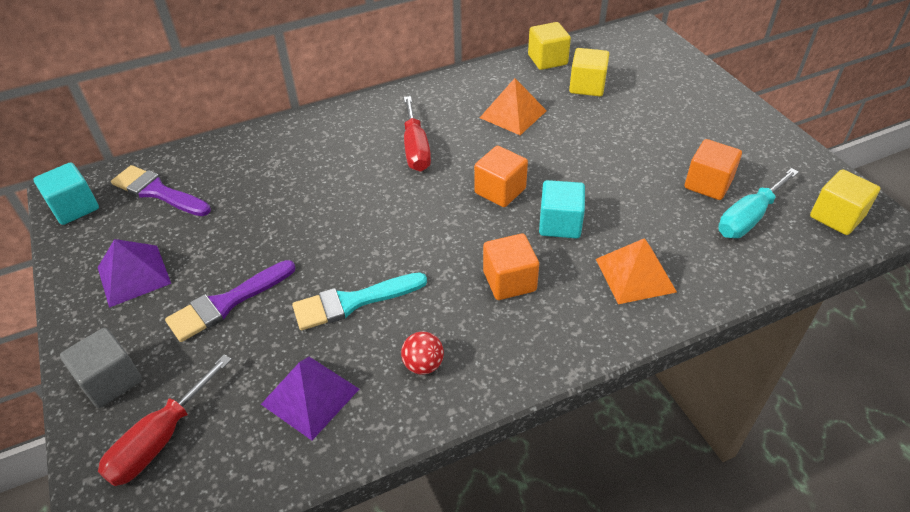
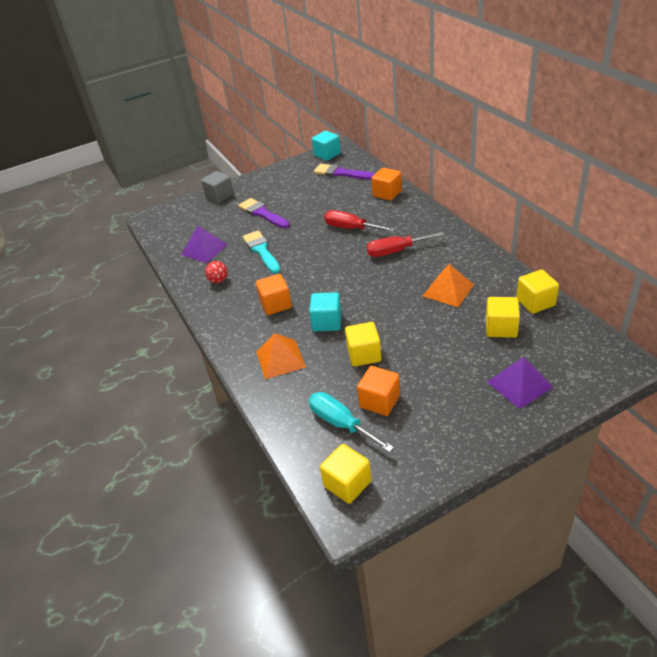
camera: 90 degrees right, 5 degrees down
purple pyramid [98,239,171,308] -> purple pyramid moved to [487,357,553,409]
red screwdriver [98,354,232,486] -> red screwdriver moved to [324,210,395,232]
purple brush [111,165,211,216] -> purple brush turned 90 degrees counterclockwise [314,164,375,180]
orange cube [474,146,528,207] -> orange cube moved to [371,167,402,201]
none -> yellow cube [345,322,381,367]

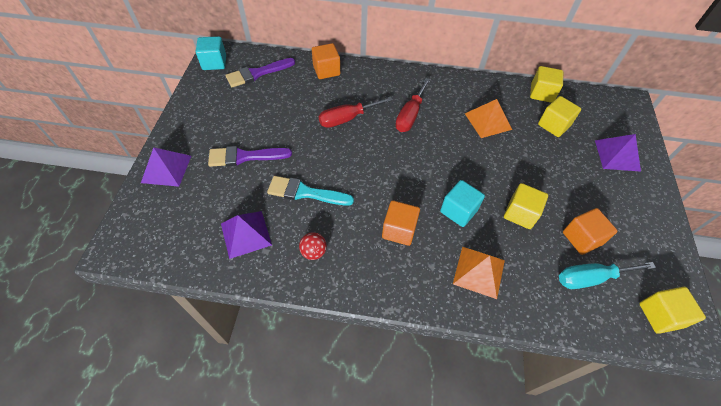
camera: 60 degrees left, 15 degrees up
grey cube [201,171,234,203] -> purple pyramid [141,147,191,187]

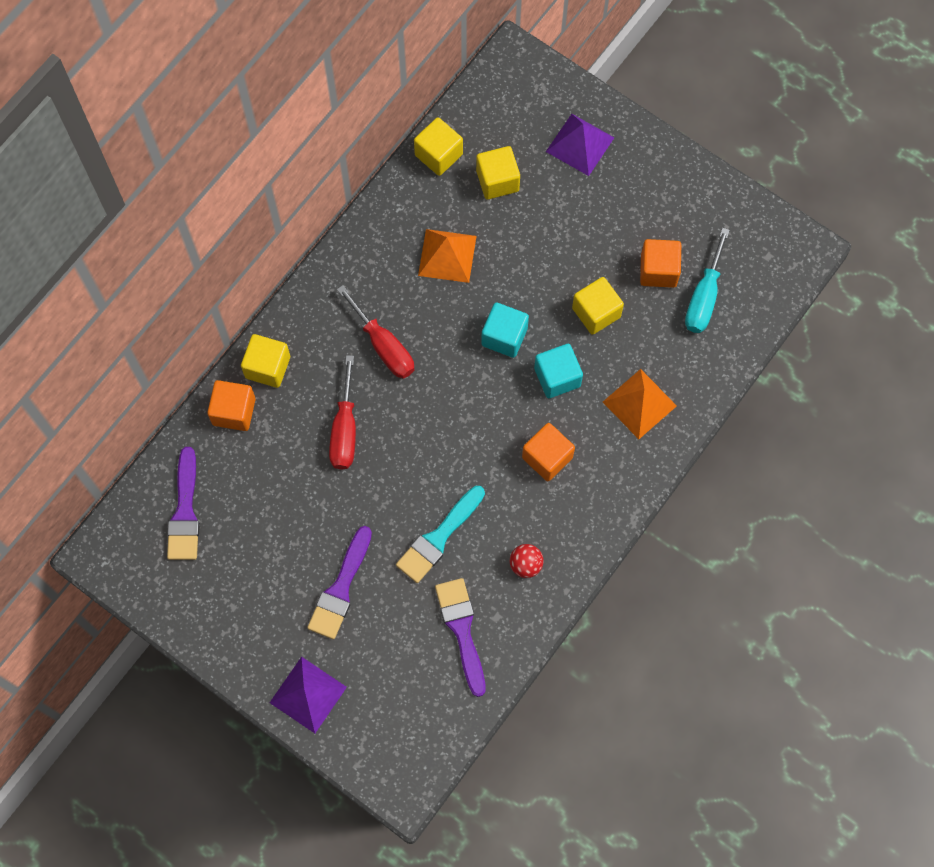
camera: 60 degrees left, 15 degrees up
turquoise cube [196,36,226,70] -> turquoise cube moved to [481,302,529,358]
purple pyramid [221,211,272,259] -> purple brush [435,578,486,697]
yellow cube [639,287,706,334] -> yellow cube moved to [241,334,290,388]

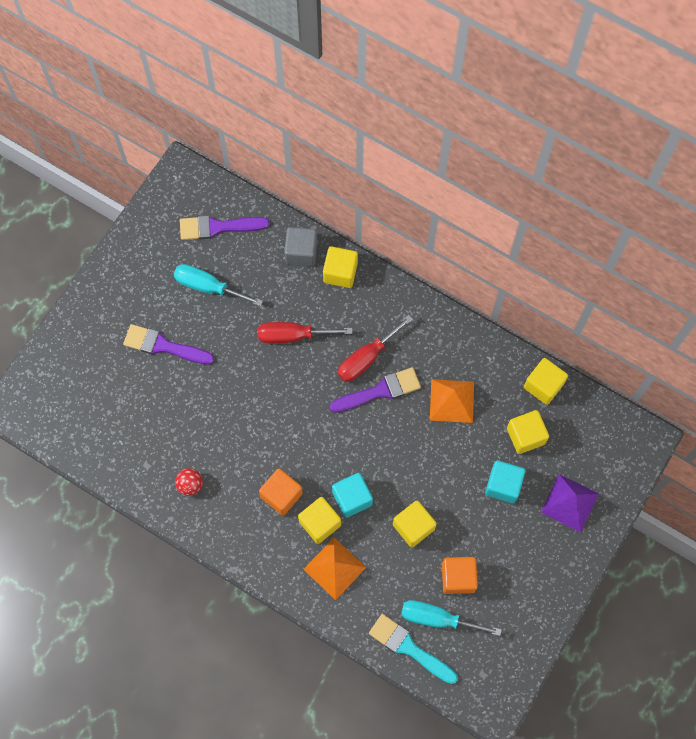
camera: 85 degrees right, 0 degrees up
orange cube [207,380,256,431] -> grey cube [284,227,317,266]
purple pyramid [270,657,347,733] -> none
turquoise brush [396,486,485,583] -> turquoise brush moved to [369,614,458,684]
purple brush [435,578,486,697] -> purple brush moved to [330,367,421,413]
turquoise cube [481,302,529,358] -> turquoise cube moved to [485,460,526,503]
none -> turquoise screwdriver [174,264,263,306]
none -> yellow cube [298,497,341,544]

